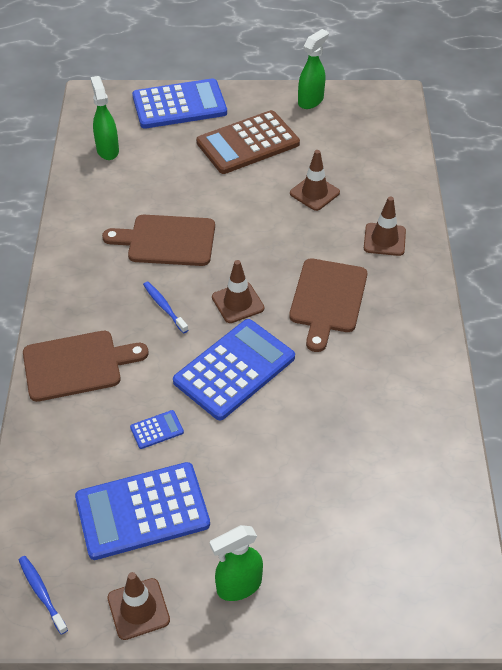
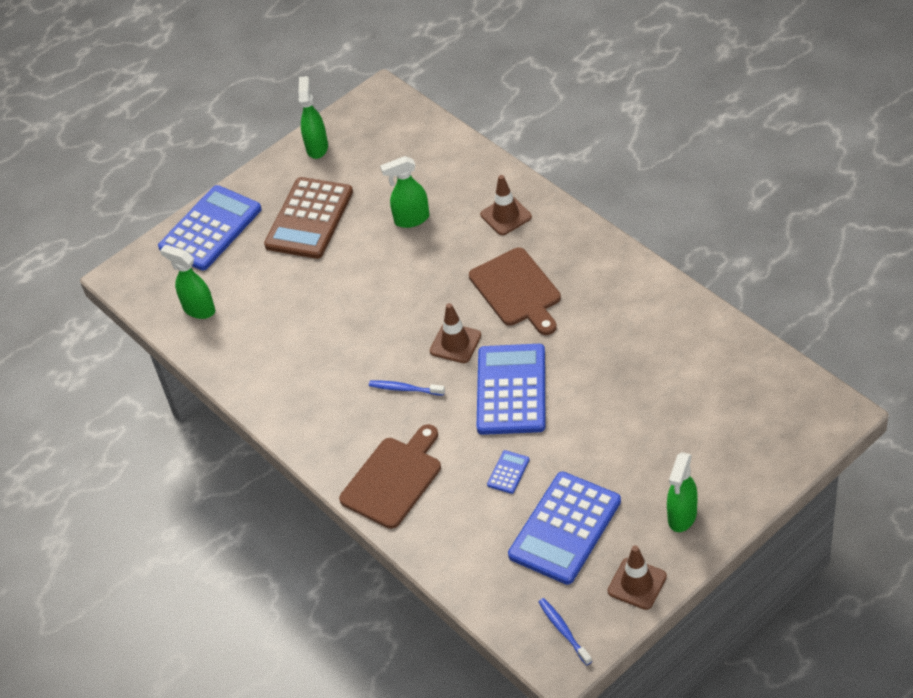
camera: 35 degrees left, 0 degrees up
blue toothbrush [19,556,68,635] -> blue toothbrush turned 45 degrees clockwise [538,598,592,665]
brown cutting board [102,215,215,266] -> none
brown traffic cone [290,150,340,211] -> green spray bottle [380,156,430,228]

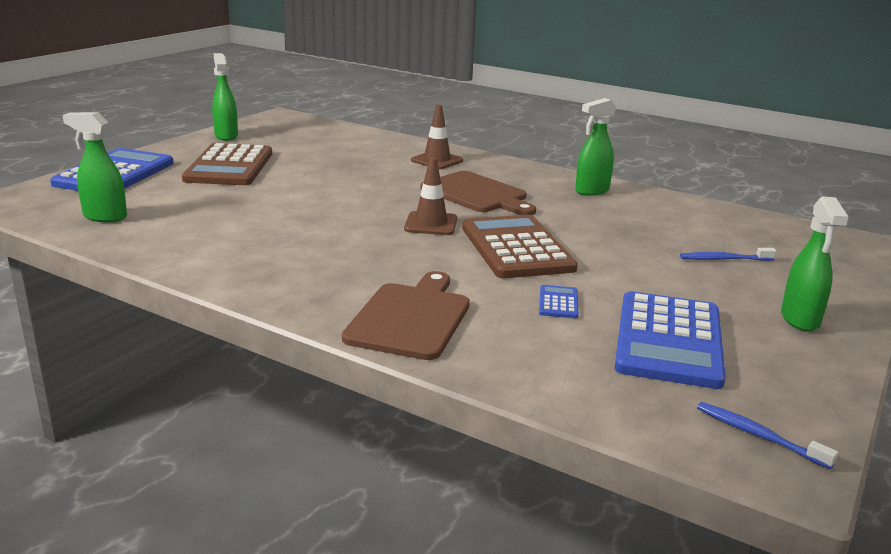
camera: 25 degrees left, 25 degrees down
blue toothbrush [369,381,445,396] -> blue toothbrush moved to [680,248,776,261]
green spray bottle [380,156,430,228] -> green spray bottle moved to [575,98,616,196]
blue calculator [477,344,545,435] -> brown calculator [462,215,578,278]
brown traffic cone [608,545,667,610] -> none

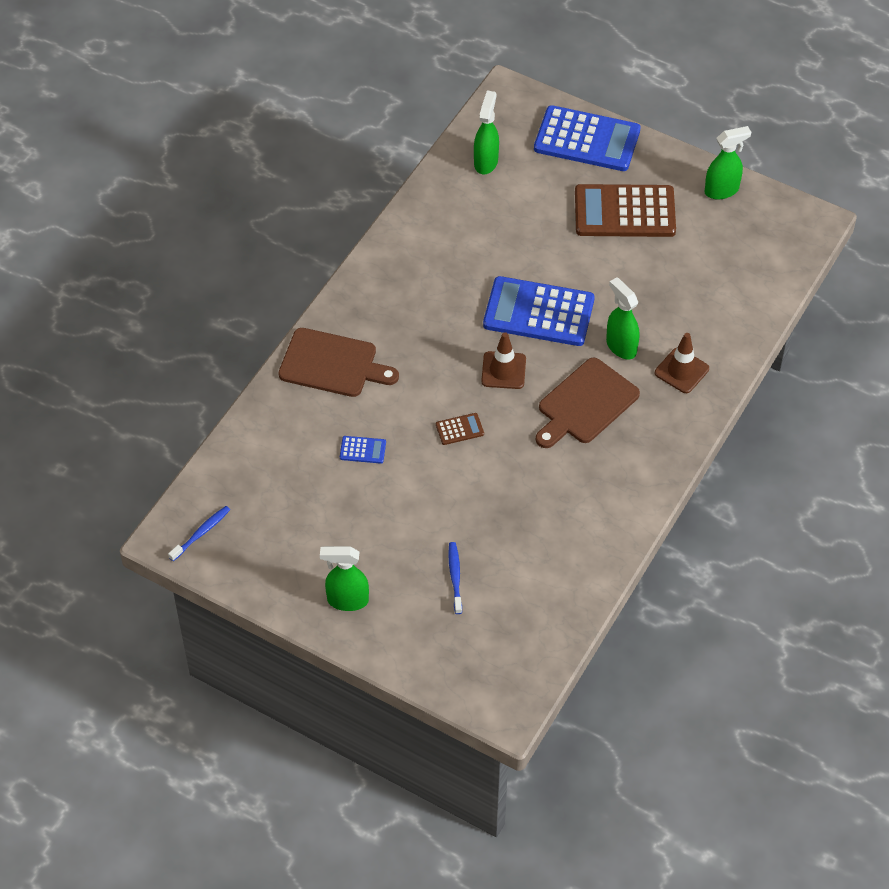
camera: 90 degrees right, 30 degrees up
brown calculator [462,215,578,278] -> brown calculator [436,413,484,445], size x0.41
green spray bottle [575,98,616,196] -> green spray bottle moved to [606,277,640,360]
blue calculator [615,291,726,389] -> blue calculator moved to [483,276,595,346]

